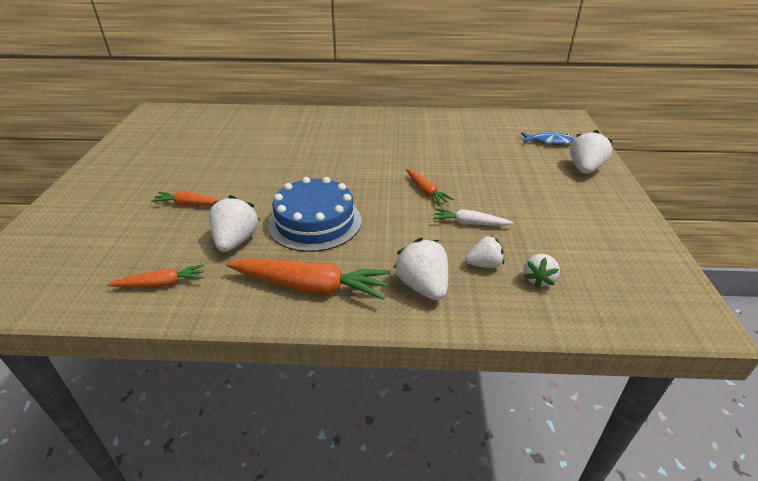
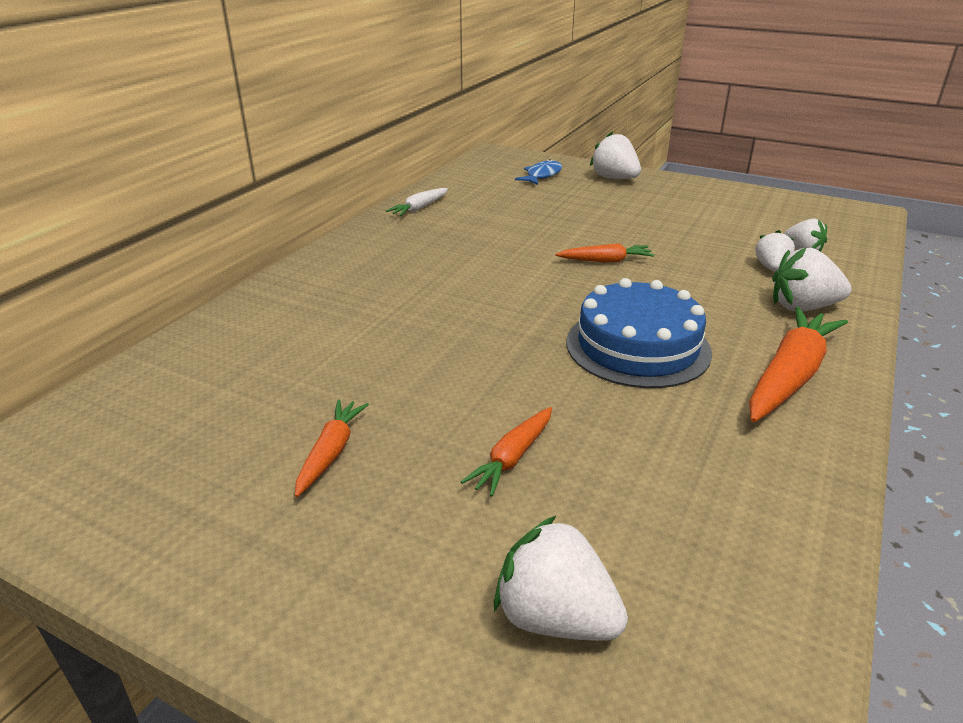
camera: 65 degrees left, 5 degrees down
orange carrot [107,264,204,288] -> orange carrot moved to [295,399,369,497]
white strawberry [209,195,259,252] -> white strawberry moved to [494,515,628,641]
white carrot [433,208,513,226] -> white carrot moved to [386,188,448,216]

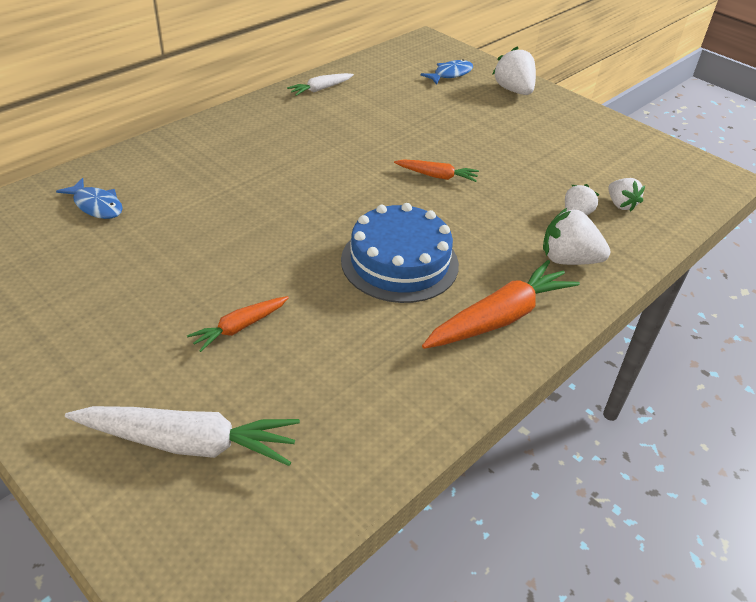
camera: 15 degrees right, 10 degrees up
orange carrot [295,399,369,497] -> none
white strawberry [494,515,628,641] -> white carrot [65,406,300,466]
none -> blue fish [56,178,123,219]

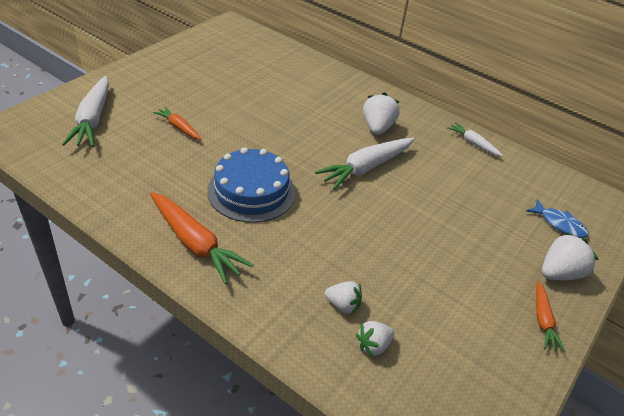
camera: 80 degrees right, 0 degrees up
blue fish [56,178,123,219] -> none
orange carrot [394,160,479,182] -> orange carrot moved to [536,281,565,352]
white strawberry [543,208,611,265] -> white strawberry moved to [363,93,400,135]
none -> white carrot [315,138,414,190]

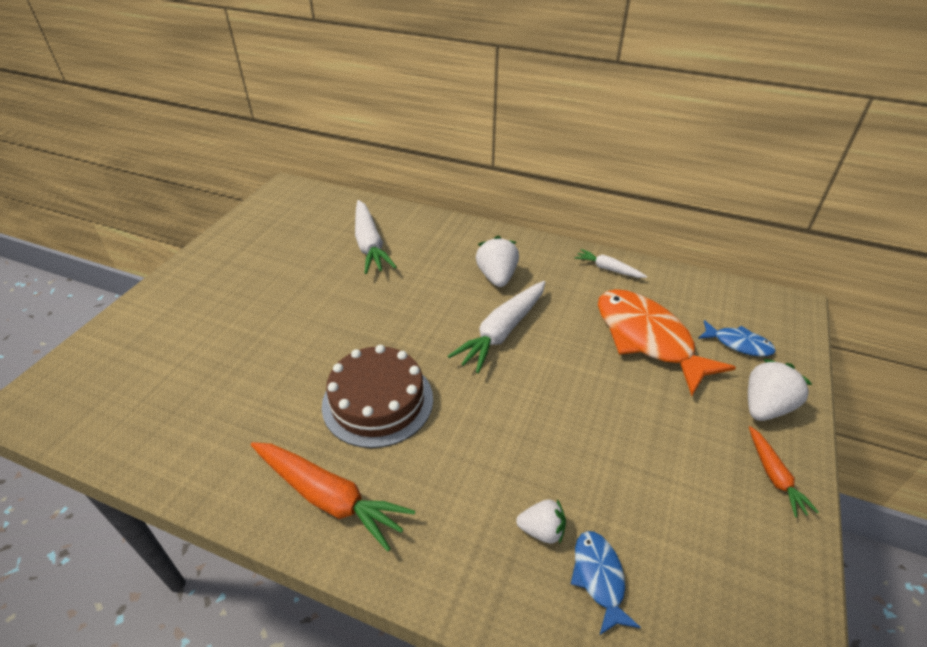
camera: 10 degrees left, 0 degrees up
white carrot [62,76,109,147] -> white carrot moved to [355,200,397,274]
orange carrot [153,107,202,140] -> none
blue cake [207,147,295,223] -> brown cake [322,345,433,448]
white strawberry [356,321,394,357] -> blue fish [571,531,641,636]
none -> orange fish [598,289,736,396]

